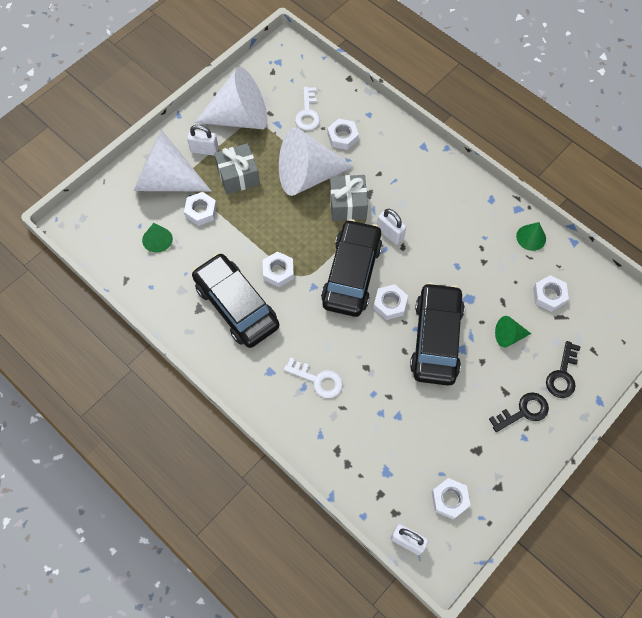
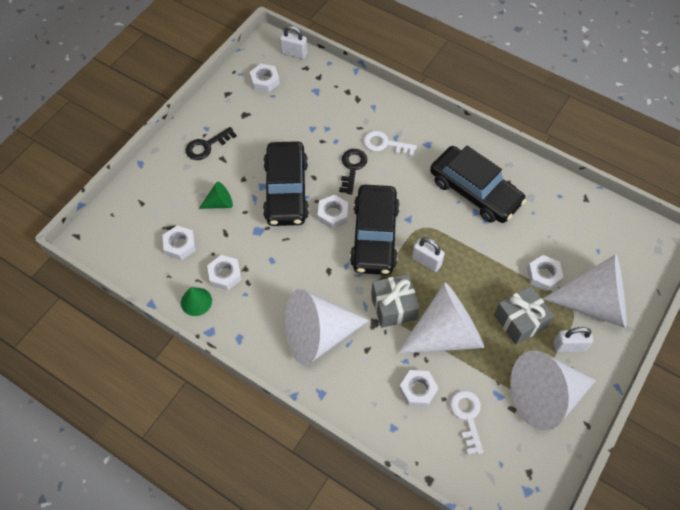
camera: 170 degrees right, 5 degrees down
green cone [142,223,173,252] -> none
white nut [263,251,294,287] -> white nut moved to [207,255,242,290]
white padlock [377,209,406,245] -> white padlock moved to [412,237,445,272]
black key [546,341,581,398] -> black key moved to [339,149,367,194]
none -> white cone [285,289,369,365]

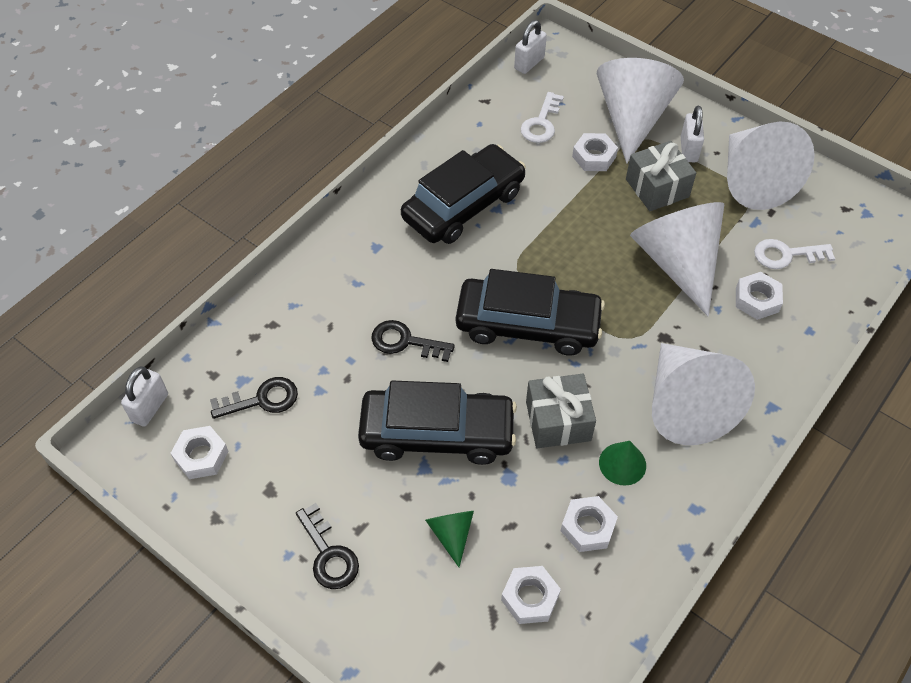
camera: 85 degrees left, 5 degrees down
green cone [181,287,212,316] -> green cone moved to [599,441,646,486]
white nut [318,195,348,229] -> none
white key [363,131,417,156] -> white key moved to [521,92,564,143]
grey gift [371,274,420,328] -> grey gift moved to [526,374,596,448]
white padlock [412,237,445,272] -> white padlock moved to [514,20,547,74]
none -> black key [210,377,298,419]

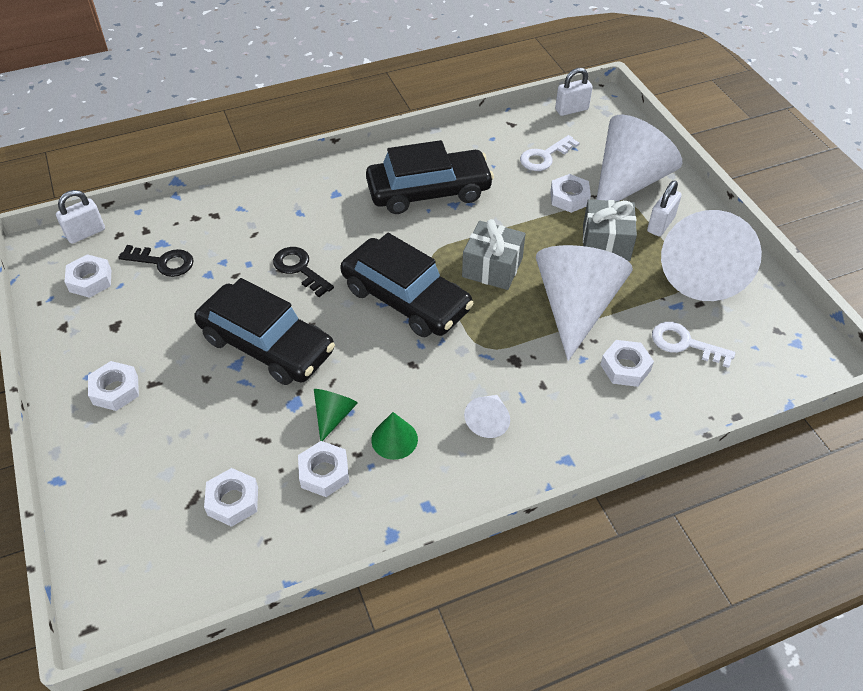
camera: 30 degrees right, 5 degrees down
black key [296,503,359,589] -> white nut [88,361,139,411]
green cone [425,511,474,567] -> green cone moved to [314,389,358,441]
grey gift [526,374,596,448] -> grey gift moved to [462,219,526,290]
white cone [652,343,755,445] -> white cone [464,395,510,438], size x0.44

